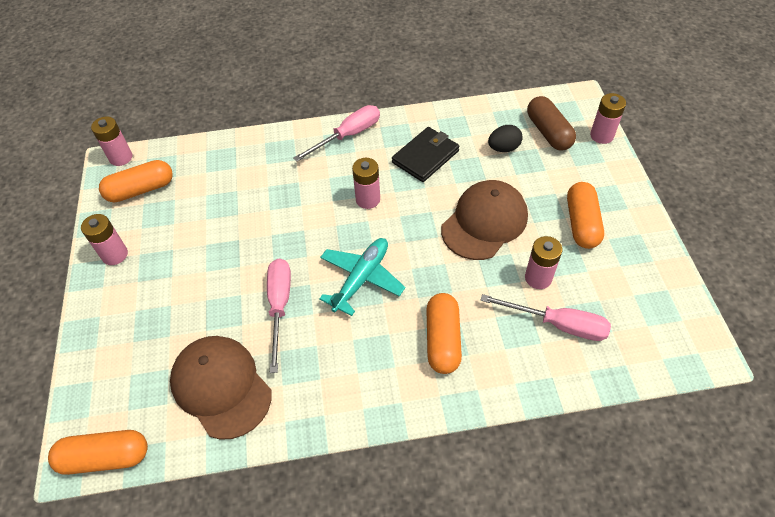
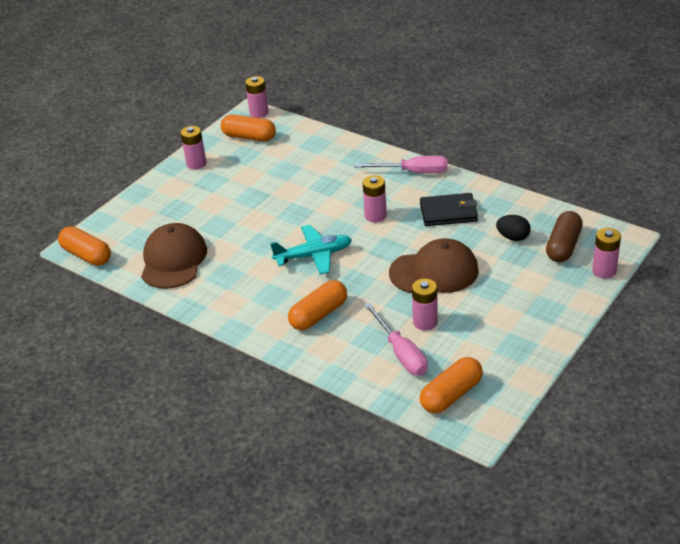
camera: 45 degrees right, 15 degrees down
pink screwdriver [267,259,291,373] -> none
orange capsule [567,182,604,249] -> orange capsule moved to [420,357,483,413]

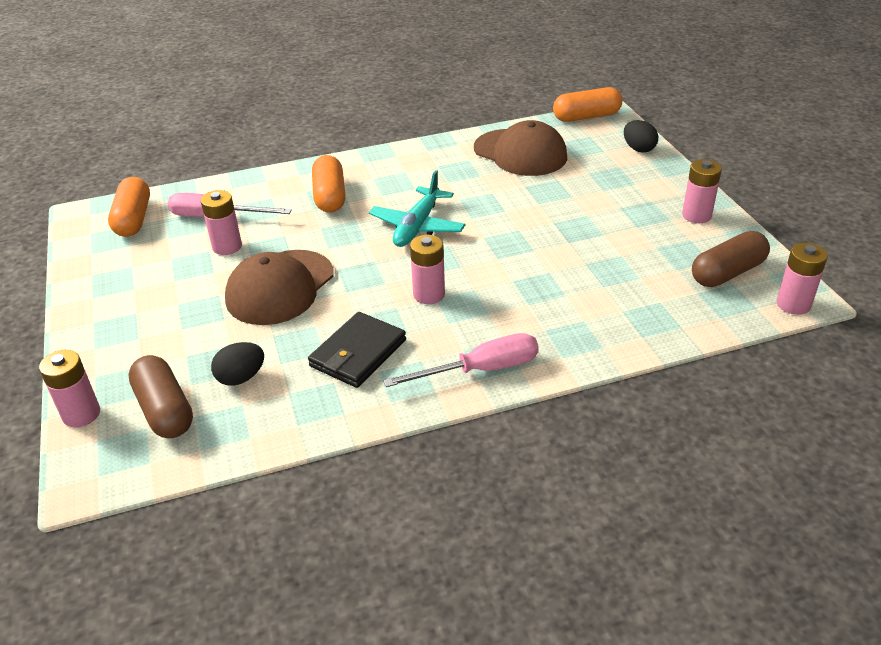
camera: 125 degrees right, 0 degrees up
orange capsule [221,114,276,141] -> brown capsule [692,231,770,287]
pink screwdriver [354,156,447,173] -> pink screwdriver turned 150 degrees counterclockwise [383,333,539,387]
none -> black egg [624,120,658,152]

